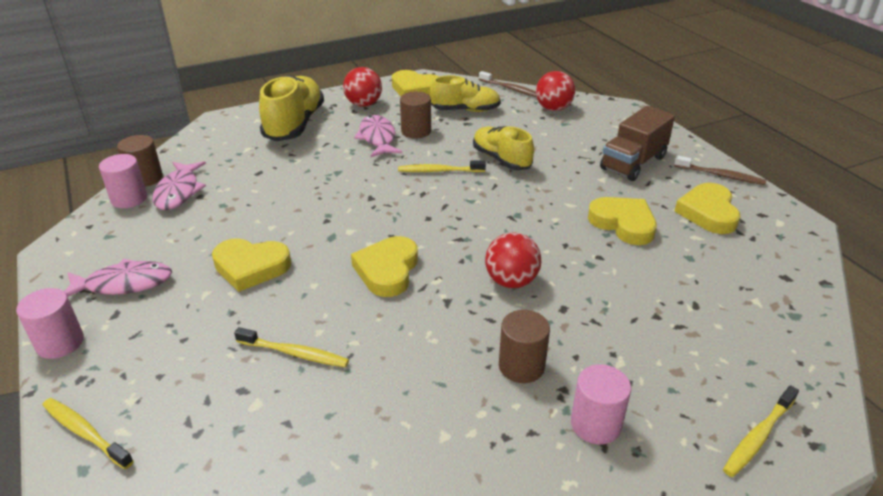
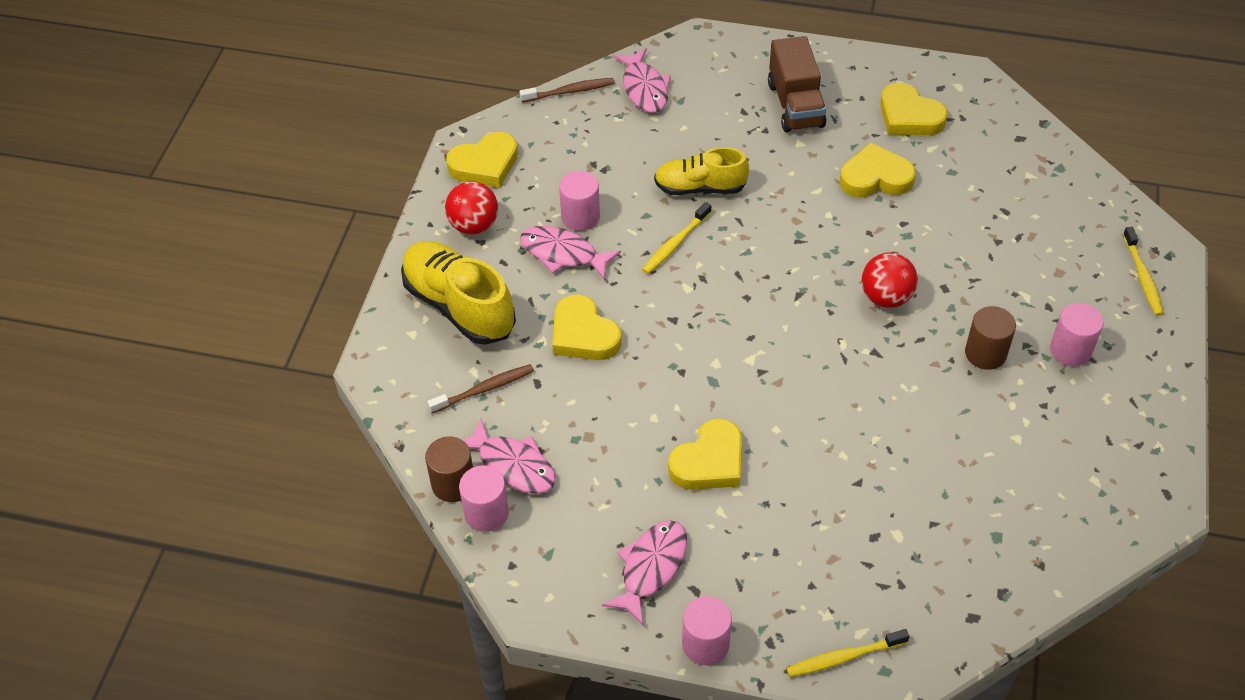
camera: 50 degrees left, 15 degrees up
yellow toothbrush [234,327,349,367] -> none
yellow heart [351,236,418,297] -> yellow heart moved to [552,294,621,360]
brown cylinder [400,92,431,139] -> pink cylinder [559,171,600,231]
yellow shoe [430,75,501,112] -> none
red ball [536,71,575,111] -> pink fish [613,48,671,113]
brown toothbrush [674,155,766,185] -> brown toothbrush moved to [427,364,534,413]

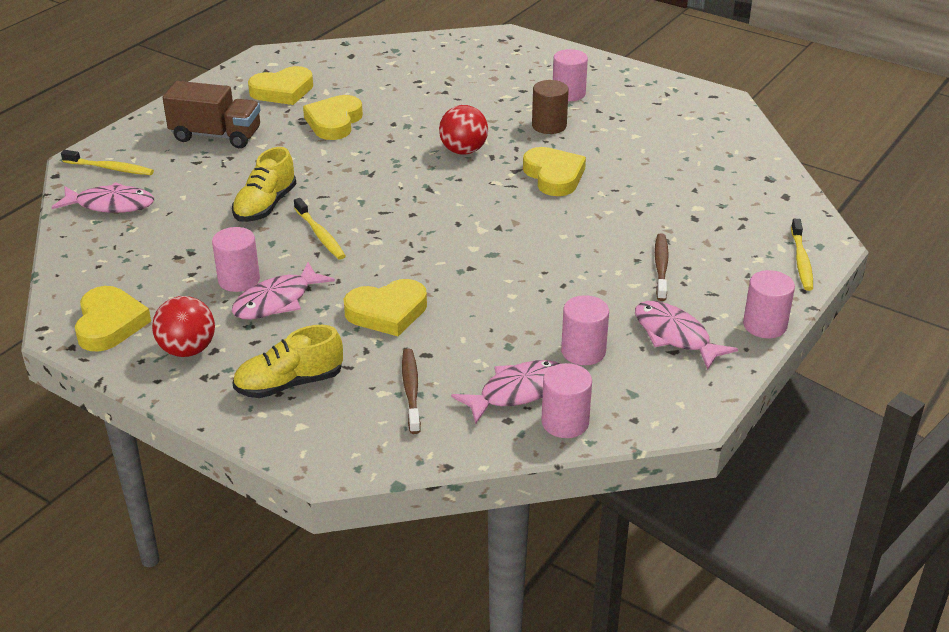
camera: 70 degrees left, 15 degrees down
yellow shoe [401,241,516,345] -> yellow shoe [232,325,343,398], size x0.66
brown cylinder [425,437,473,502] -> none
brown toothbrush [519,78,615,103] -> brown toothbrush moved to [655,233,669,301]
yellow heart [668,418,742,490] -> yellow heart moved to [523,147,586,196]
yellow toothbrush [1123,227,1164,316] -> yellow toothbrush moved to [61,150,154,175]
none -> pink cylinder [561,295,609,365]

